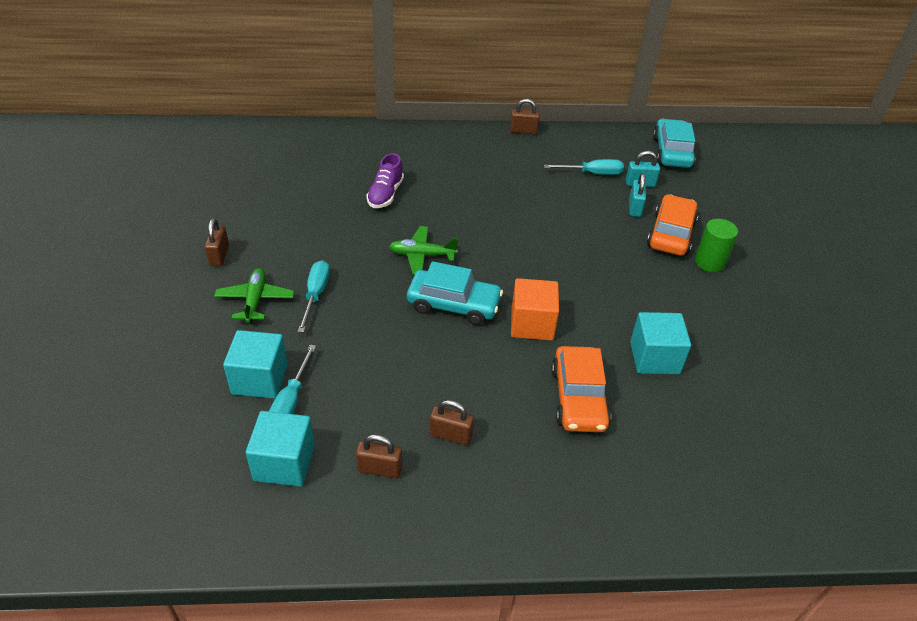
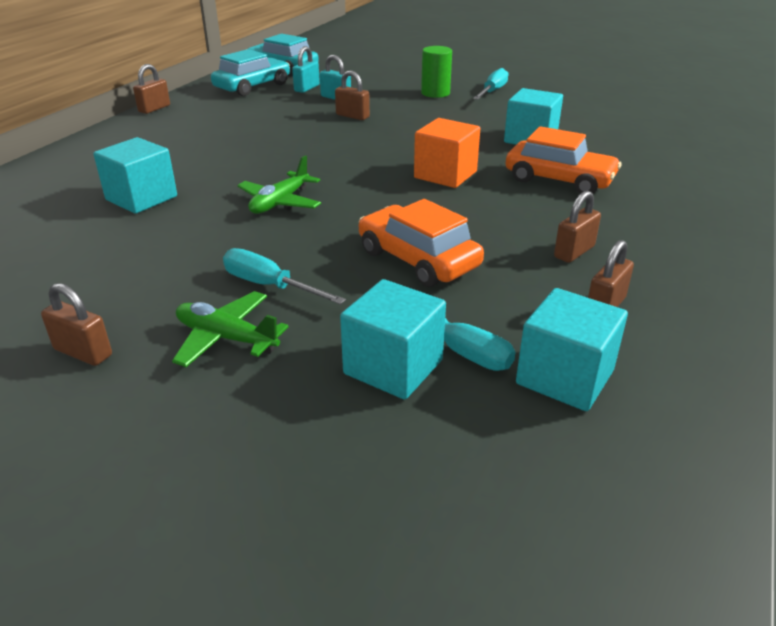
camera: 60 degrees left, 10 degrees down
purple shoe [366,153,404,208] -> turquoise cube [93,137,177,214]
turquoise car [407,261,503,325] -> turquoise car moved to [211,49,290,96]
turquoise screwdriver [544,159,624,175] -> turquoise screwdriver moved to [473,68,508,100]
orange car [647,194,698,256] -> orange car moved to [359,199,484,287]
none -> brown padlock [335,71,370,120]

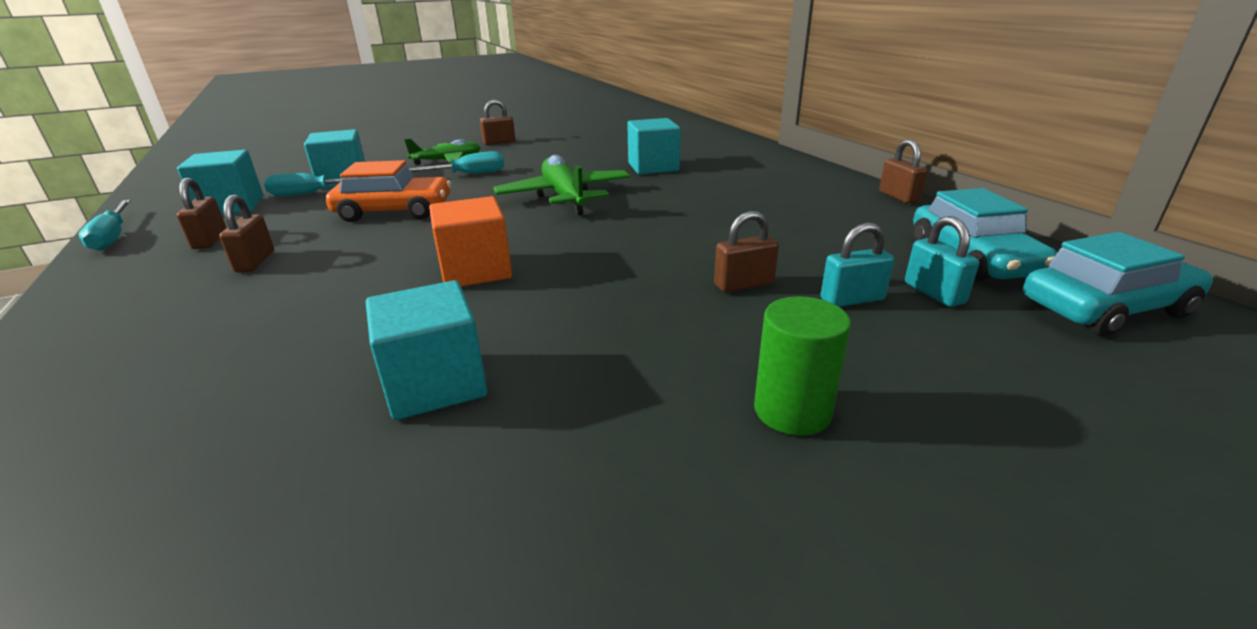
camera: 130 degrees right, 5 degrees down
green plane [237,156,321,214] -> green plane [493,155,630,215], size x1.50
turquoise screwdriver [473,68,508,100] -> turquoise screwdriver moved to [79,200,131,251]
orange car [506,126,622,194] -> none

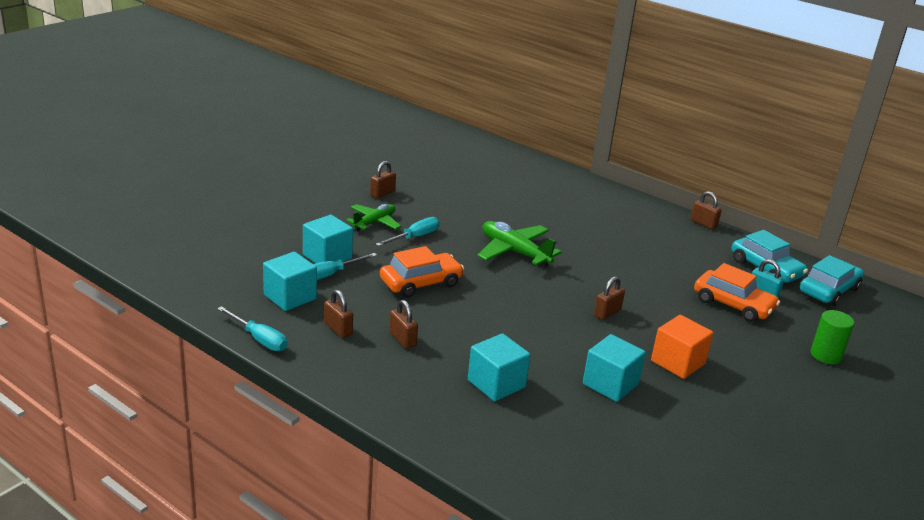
camera: 30 degrees left, 0 degrees up
orange cube [429,196,512,287] -> orange cube moved to [651,315,713,379]
turquoise cube [627,118,681,174] -> turquoise cube moved to [468,333,530,401]
brown padlock [714,211,779,292] -> brown padlock moved to [594,276,625,320]
green cylinder [754,296,851,436] -> green cylinder moved to [811,310,854,364]
turquoise padlock [821,222,894,307] -> orange car [694,263,780,322]

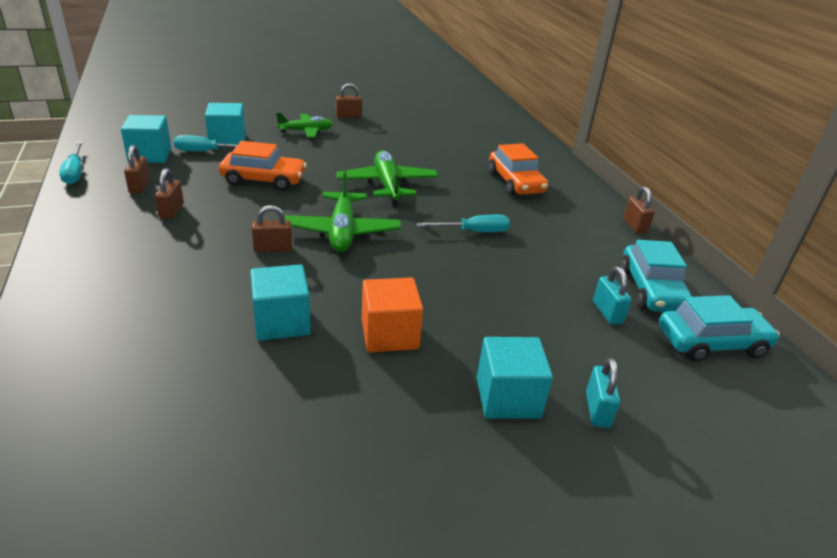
camera: 35 degrees right, 5 degrees up
turquoise screwdriver [376,217,439,246] -> turquoise screwdriver moved to [417,215,510,232]
turquoise cube [468,333,530,401] -> turquoise cube moved to [477,337,553,419]
brown padlock [594,276,625,320] -> brown padlock moved to [251,205,292,253]
orange car [694,263,780,322] -> orange car moved to [489,144,548,196]
green cylinder [811,310,854,364] -> turquoise padlock [586,358,620,428]
none -> green plane [285,170,401,252]

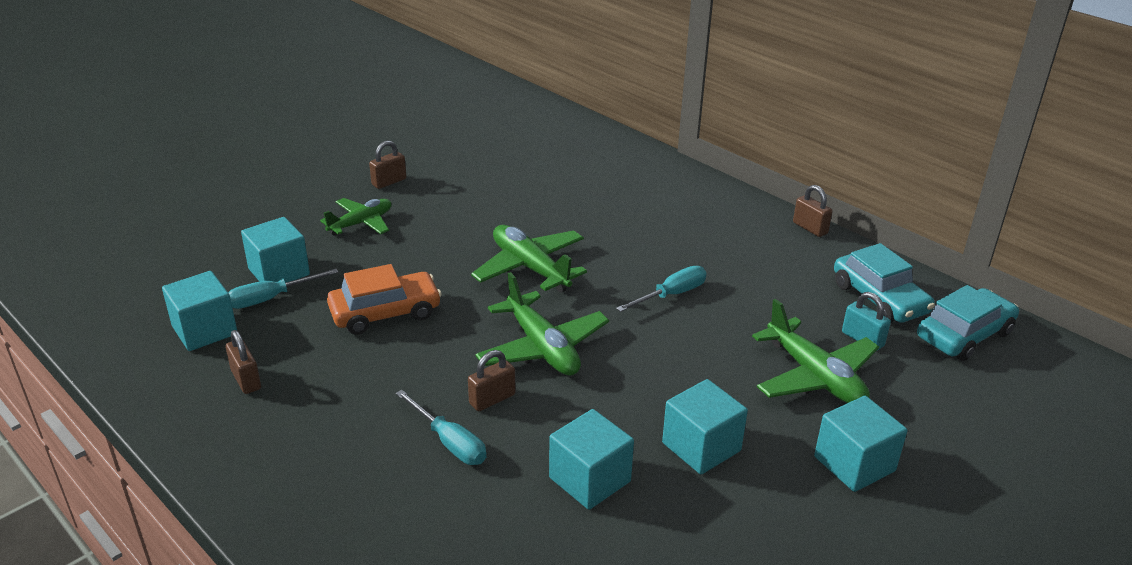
camera: 25 degrees left, 0 degrees up
turquoise screwdriver [59,141,83,185] -> turquoise screwdriver moved to [396,390,486,465]
brown padlock [155,168,184,220] -> none
orange cube [362,278,423,352] -> turquoise cube [662,379,748,474]
orange car [489,144,548,196] -> none
turquoise padlock [586,358,620,428] -> none
none -> green plane [752,299,879,403]

